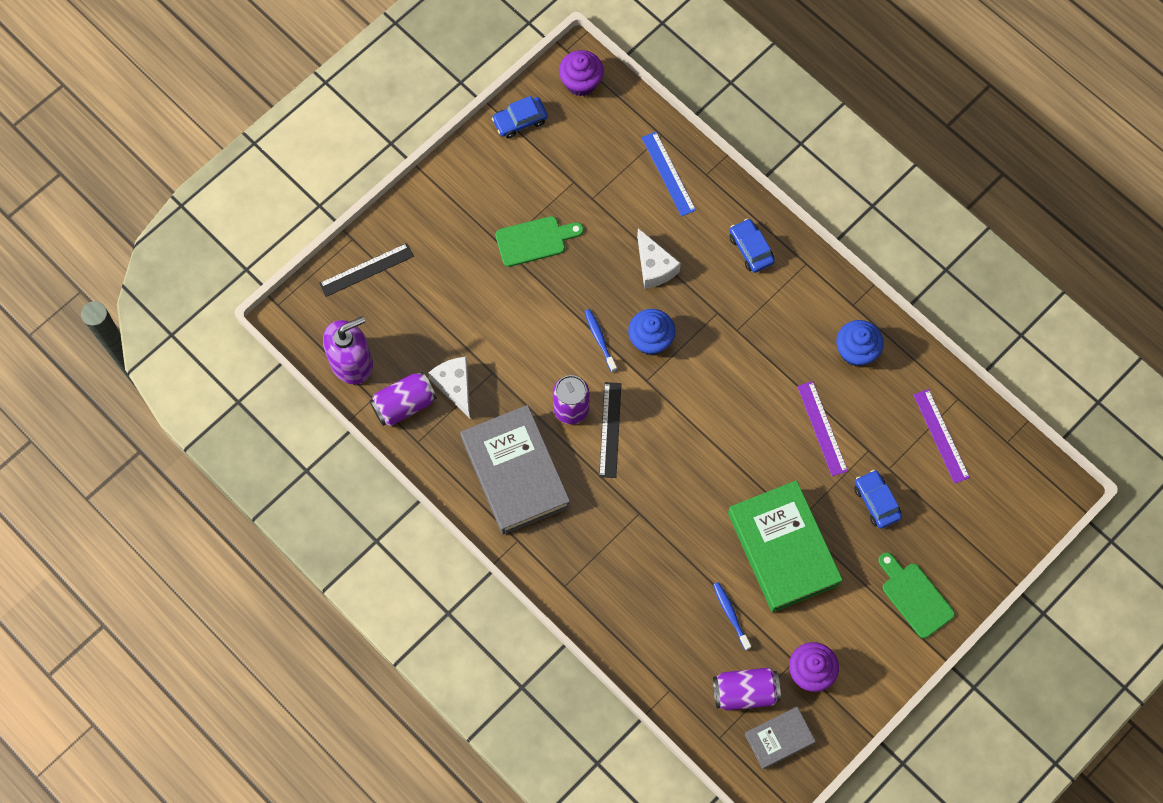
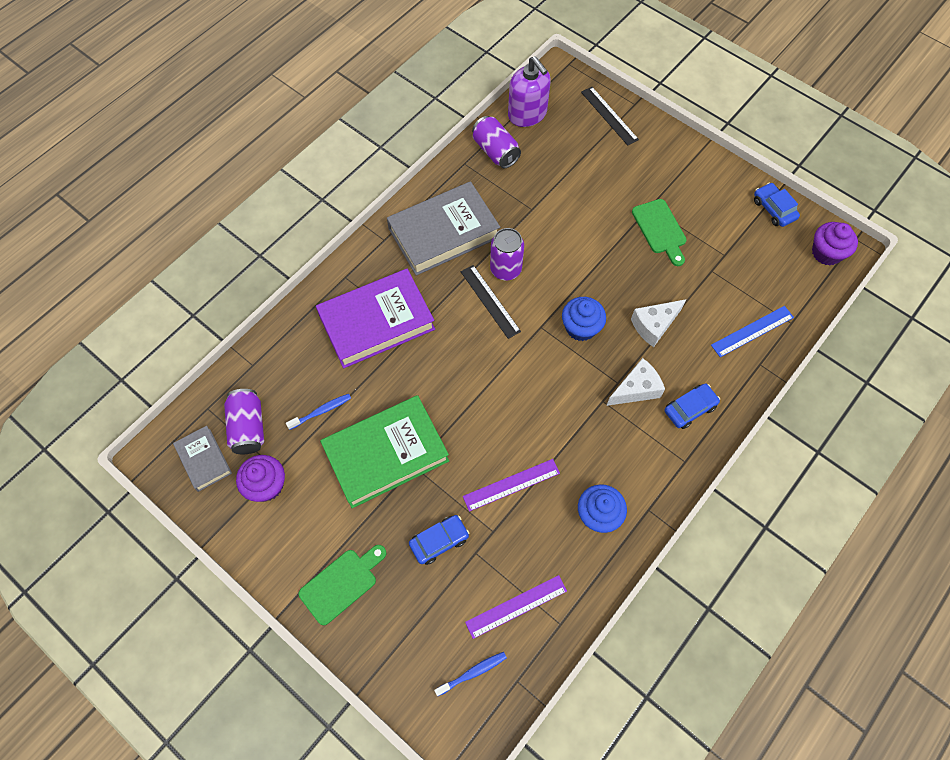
camera: 85 degrees right, 5 degrees down
white cheese [428,357,470,418] -> white cheese moved to [606,358,665,406]
blue toothbrush [584,309,617,372] -> blue toothbrush moved to [434,652,507,696]
black ruler [599,382,621,478] -> black ruler turned 60 degrees clockwise [461,265,521,339]
none -> purple book [316,269,435,368]

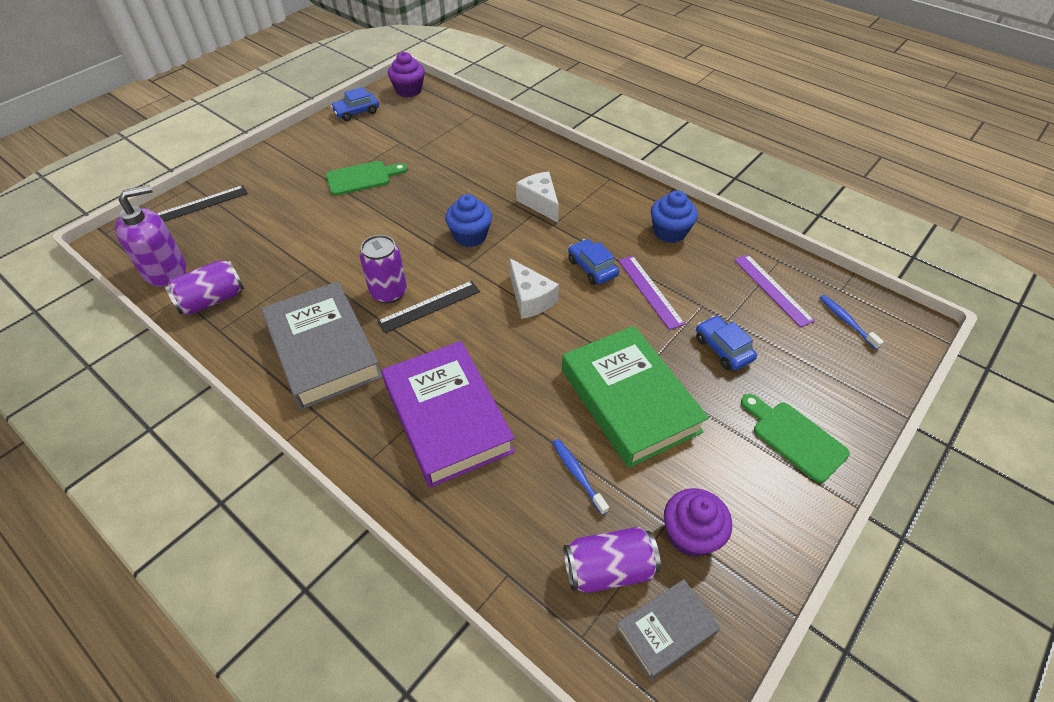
camera: 90 degrees left, 15 degrees down
white cheese [631,299,687,347] -> white cheese moved to [509,258,559,319]
blue car [665,383,720,429] -> blue car moved to [568,239,619,285]
blue ruler [711,306,794,357] -> none

